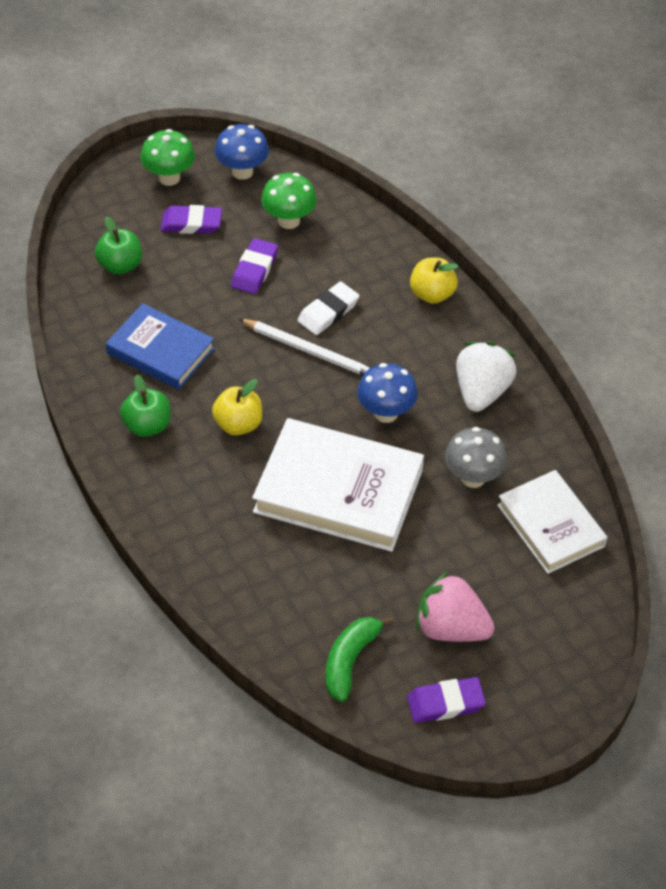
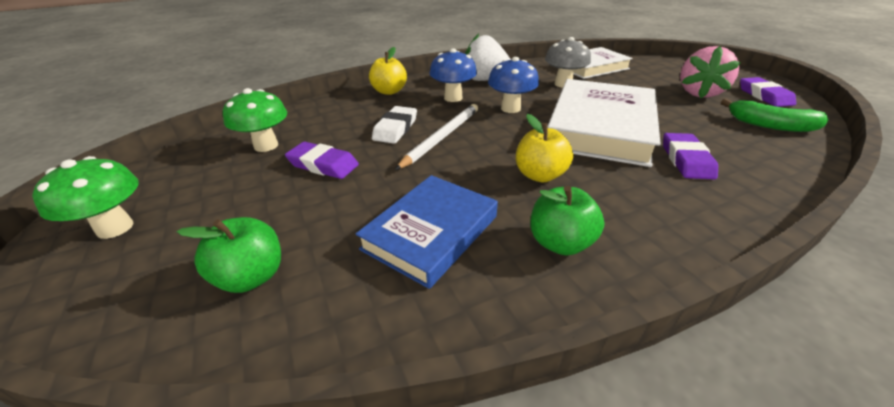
camera: 85 degrees left, 15 degrees down
purple eraser [160,205,222,234] -> purple eraser moved to [663,133,718,180]
blue mushroom [215,124,269,180] -> blue mushroom moved to [429,48,477,102]
white eraser [298,281,359,335] -> white eraser turned 60 degrees clockwise [372,106,417,144]

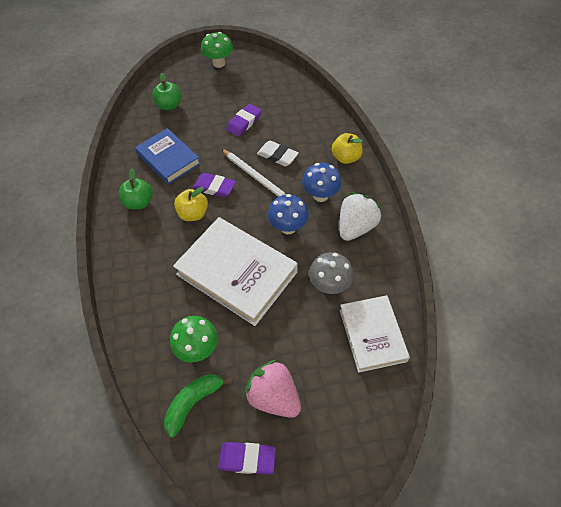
camera: 105 degrees right, 20 degrees up
green mushroom [223,88,287,152] -> green mushroom moved to [170,316,218,362]
purple eraser [663,133,718,180] -> purple eraser moved to [193,173,236,198]

